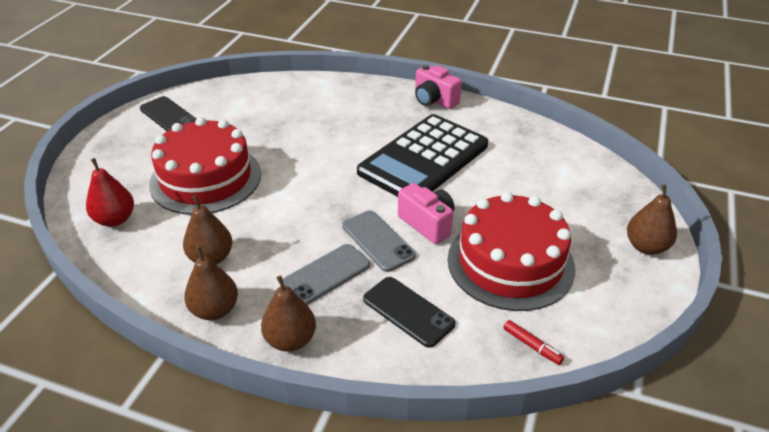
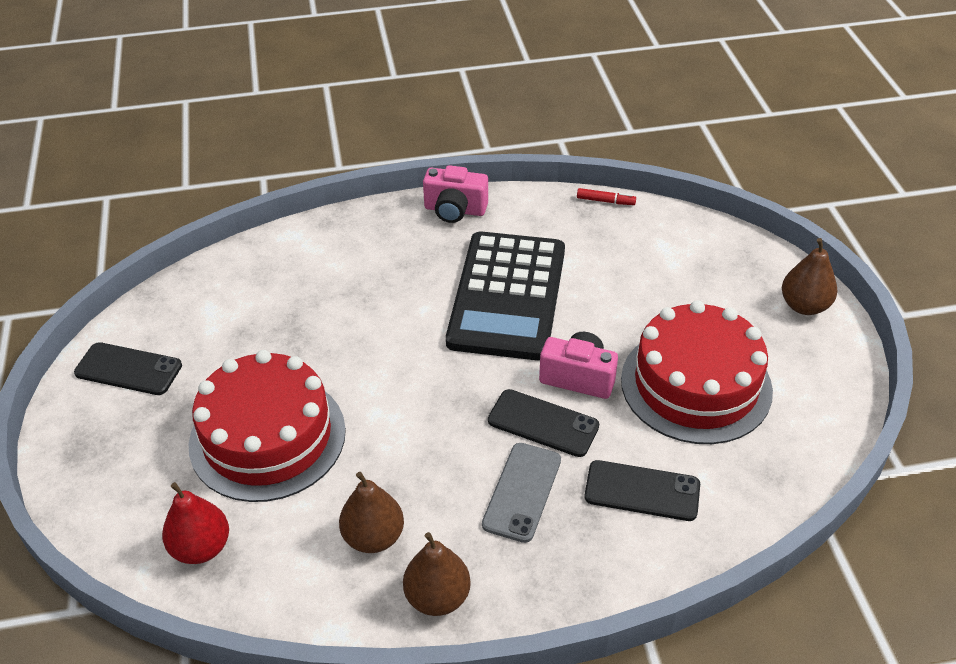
camera: 30 degrees left, 5 degrees up
brown pear [261,275,316,352] -> none
grey phone [342,210,416,272] -> black phone [488,389,599,457]
red marker [503,320,564,365] -> red marker moved to [577,188,636,205]

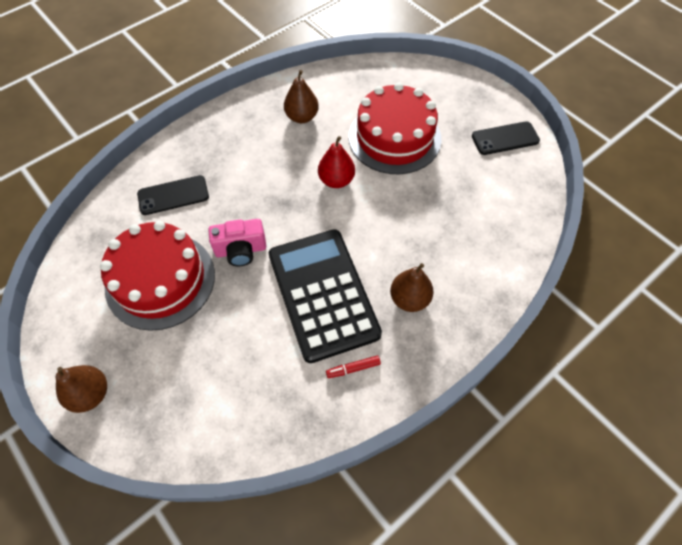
camera: 150 degrees right, 15 degrees up
red pear [162,482,229,564] -> red pear moved to [318,136,355,188]
brown pear [403,532,471,616] -> brown pear moved to [390,263,434,312]
pink camera [423,165,488,223] -> none
grey phone [482,443,561,543] -> none
black phone [488,389,599,457] -> none
red marker [577,188,636,205] -> red marker moved to [326,356,381,378]

